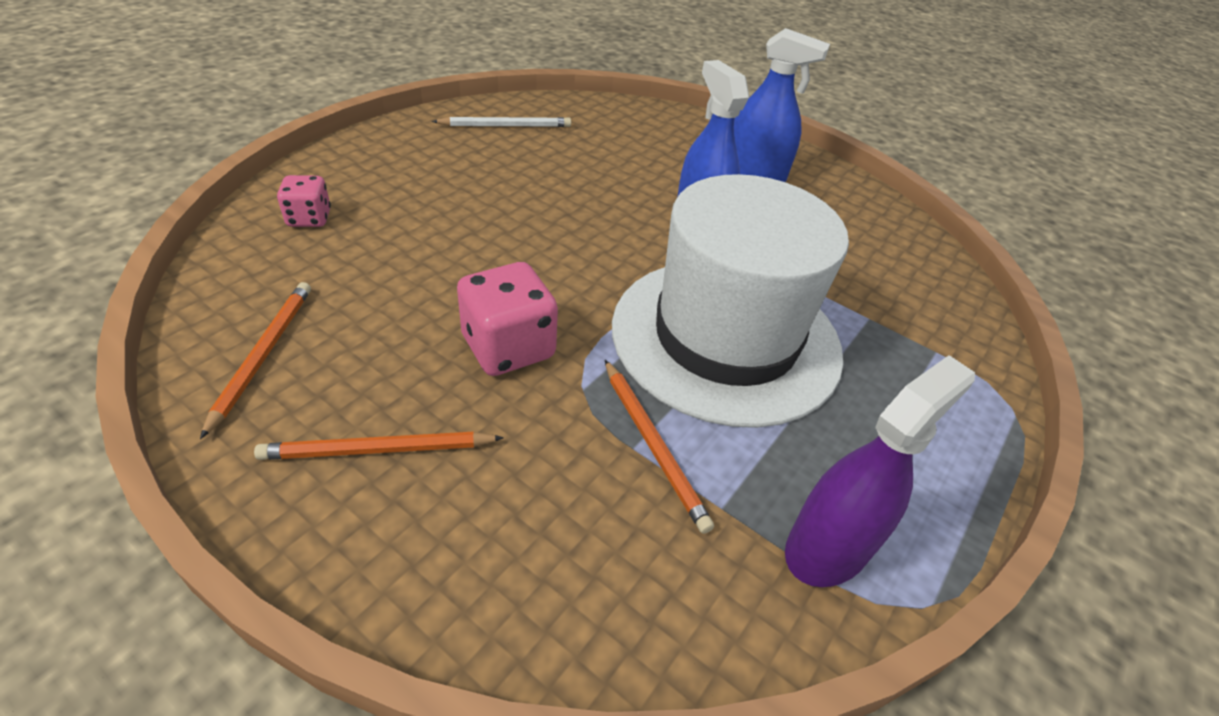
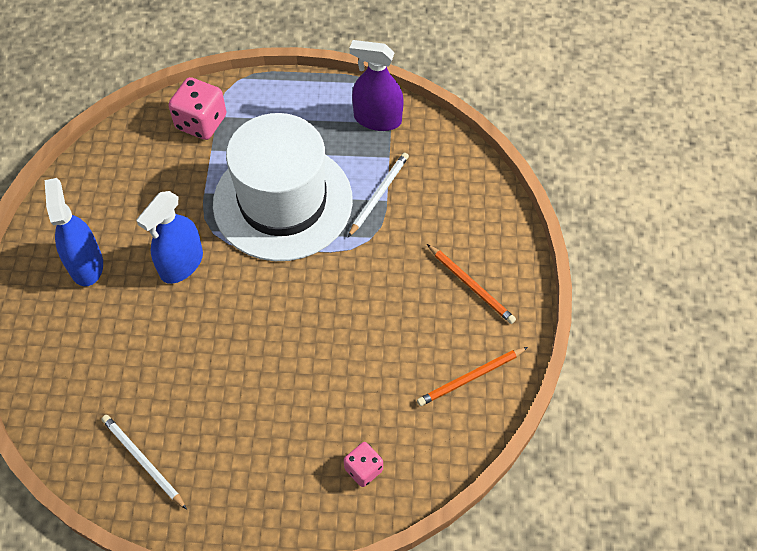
camera: 120 degrees left, 15 degrees up
pink dice [457,262,558,376] -> pink dice moved to [168,77,226,140]
orange pencil [605,360,714,534] -> white pencil [348,153,409,237]

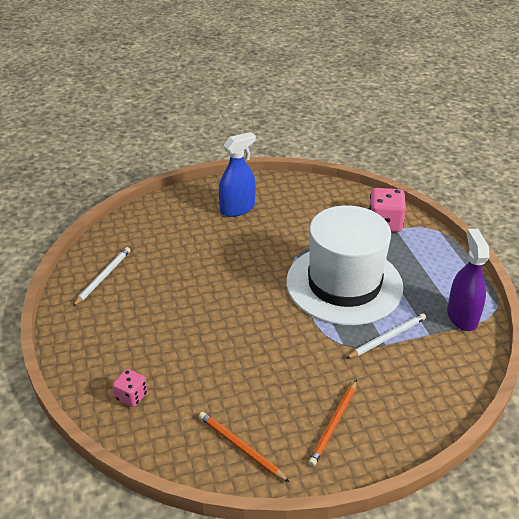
camera: 70 degrees right, 20 degrees down
blue spray bottle [136,191,203,284] -> none
white pencil [348,153,409,237] -> white pencil turned 45 degrees counterclockwise [346,313,426,359]

